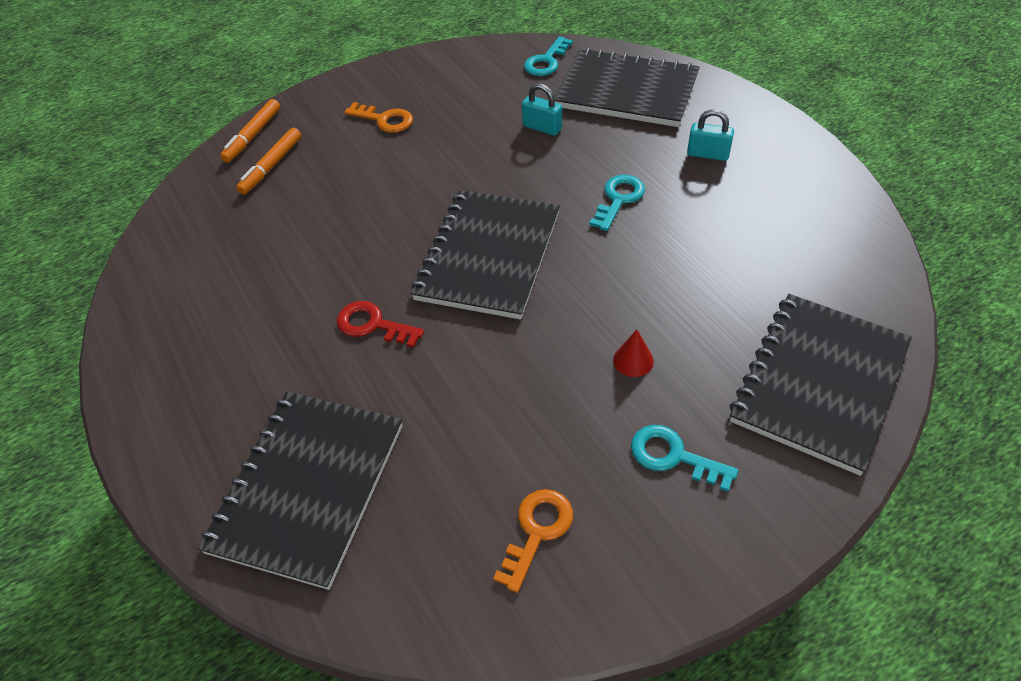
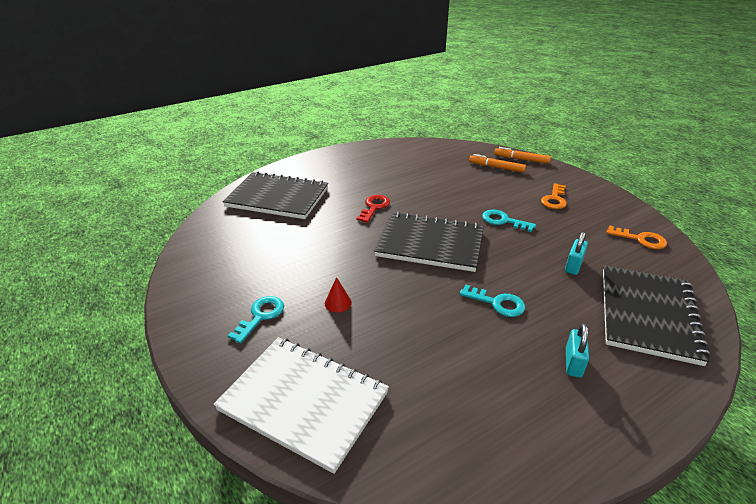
camera: 85 degrees right, 15 degrees down
orange key [493,489,573,593] -> orange key moved to [607,225,667,249]
turquoise key [524,36,573,76] -> turquoise key moved to [482,210,536,232]
black notebook [730,294,912,476] -> white notebook [214,337,389,474]

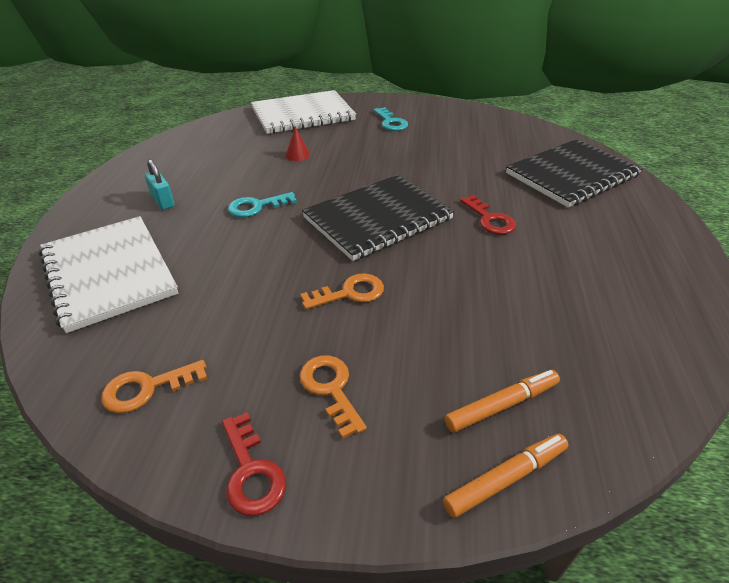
camera: 130 degrees right, 5 degrees up
red cone [325,277,352,312] -> red cone moved to [286,126,310,161]
turquoise key [482,210,536,232] -> orange key [300,273,384,310]
turquoise padlock [565,232,588,275] -> none
black notebook [603,265,710,366] -> white notebook [39,216,178,333]
none -> red key [222,412,286,516]

